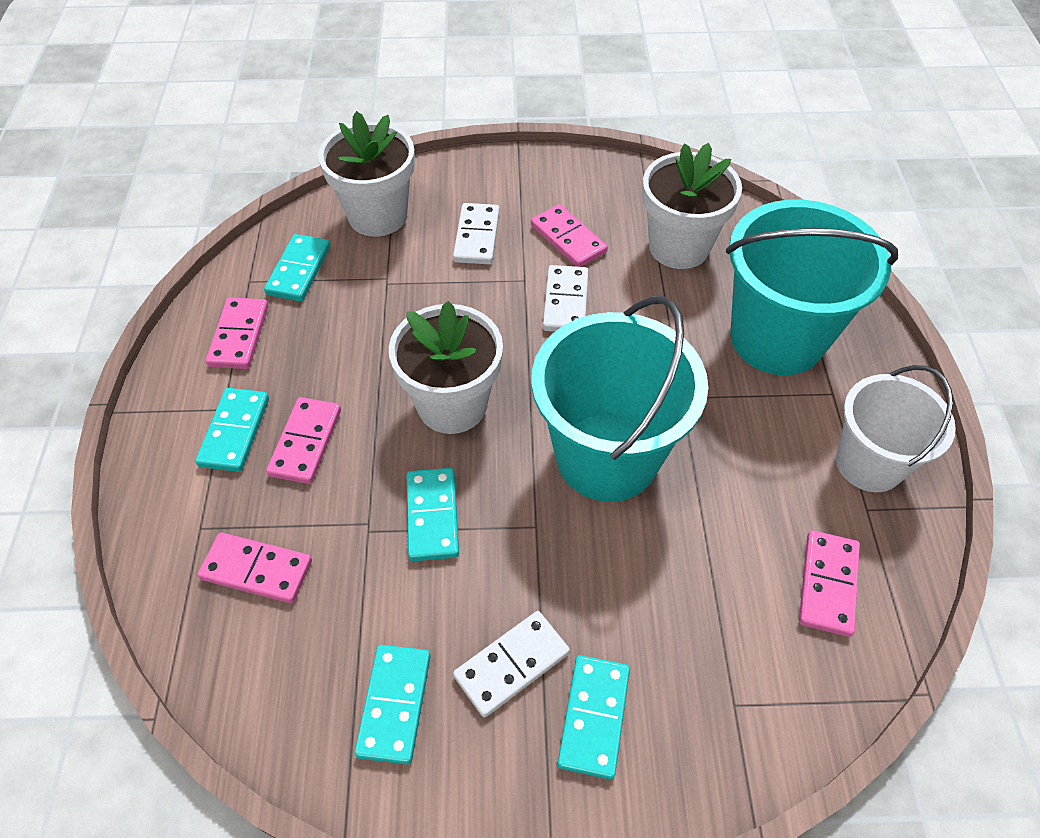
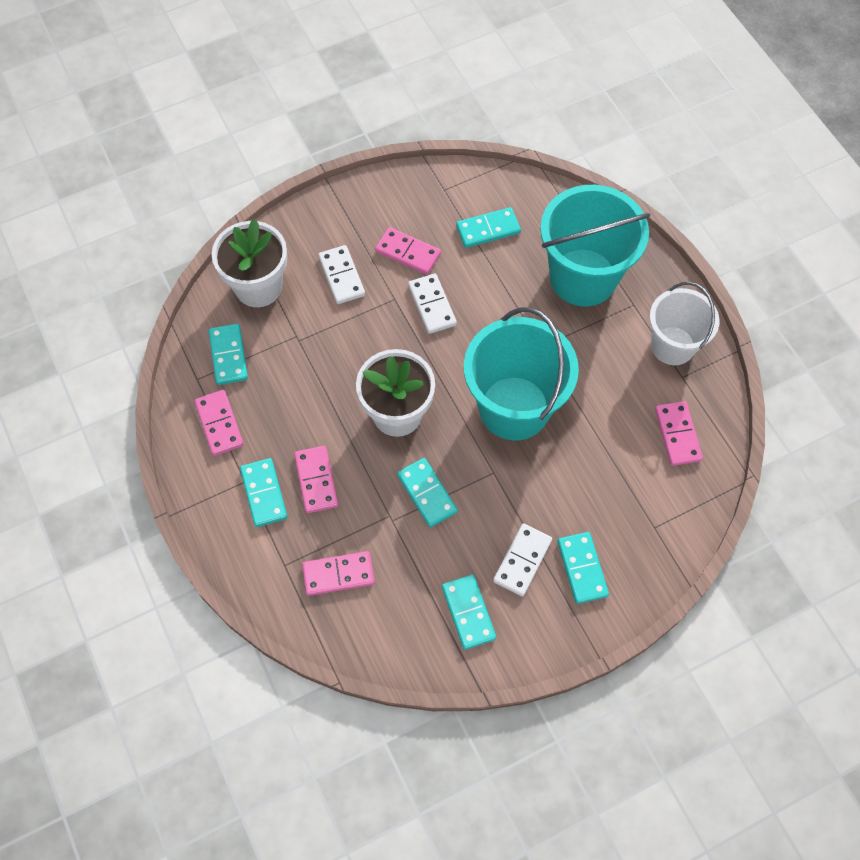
camera: 25 degrees left, 10 degrees up
white flower pot [642,143,742,269] -> turquoise domino [456,207,521,248]

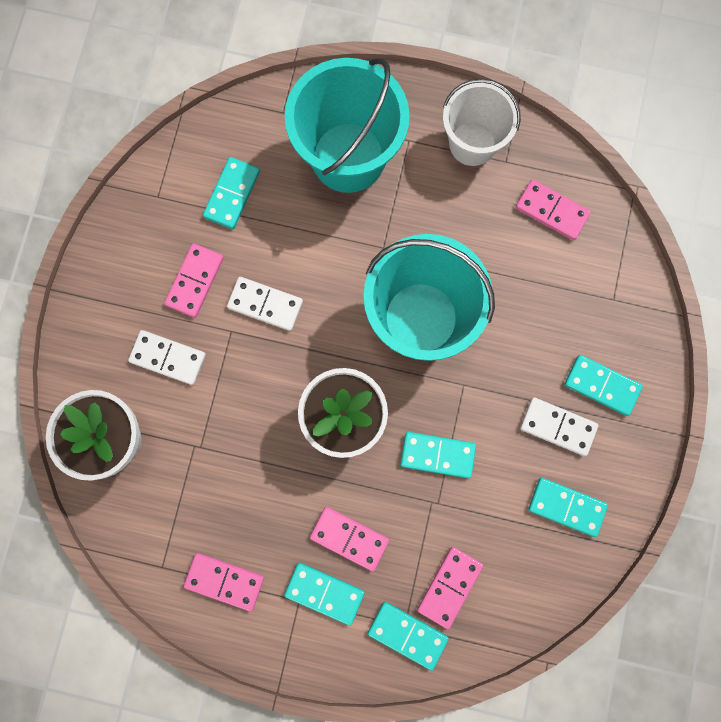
camera: 50 degrees left, 15 degrees up
turquoise domino [209,324,248,385] -> turquoise domino moved to [368,602,449,671]
pink domino [375,227,441,275] -> pink domino turned 45 degrees counterclockwise [164,243,224,318]
white domino [493,524,552,597] -> white domino turned 45 degrees counterclockwise [520,397,599,456]

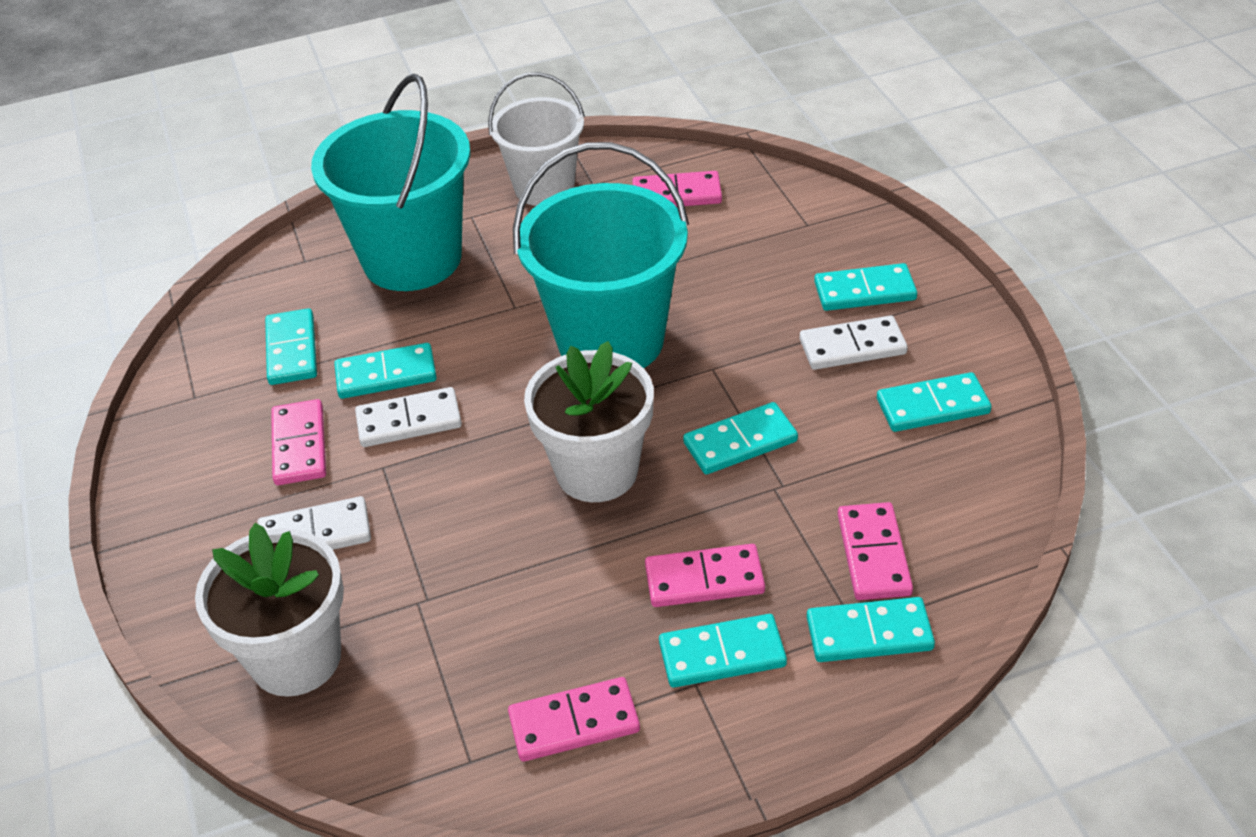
camera: 30 degrees left, 35 degrees down
none -> turquoise domino [334,343,437,399]

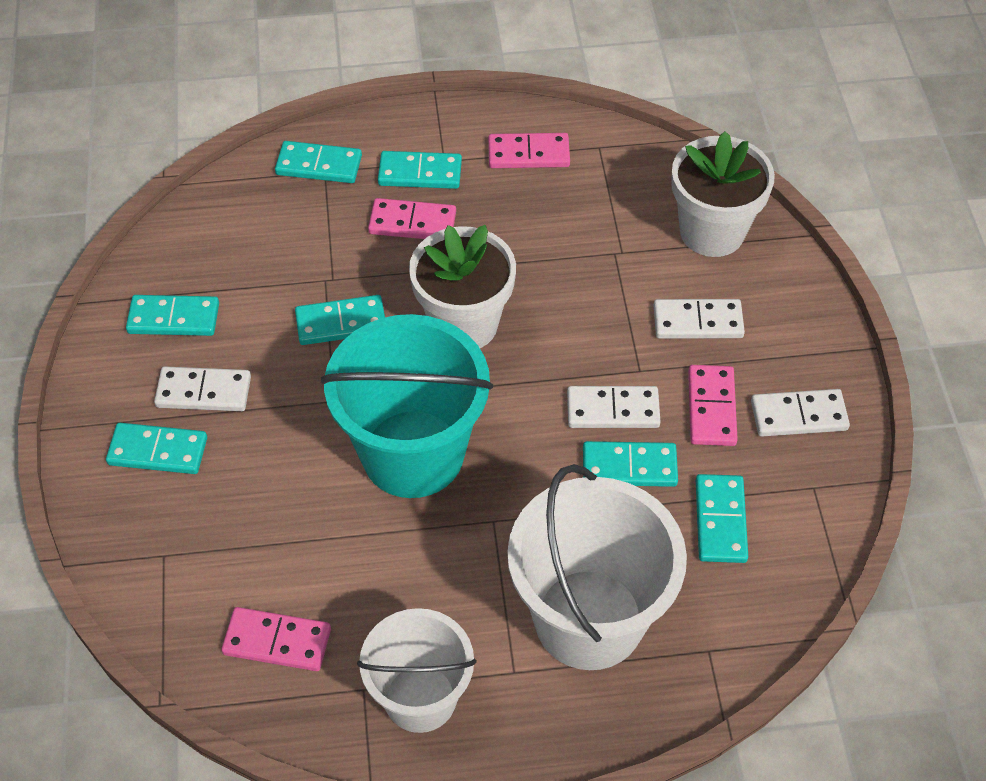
camera: 170 degrees left, 10 degrees up
turquoise bucket [311,74,470,291] -> white bucket [507,464,687,670]
pink domino [838,502,913,600] -> none
none -> white domino [751,389,850,437]

